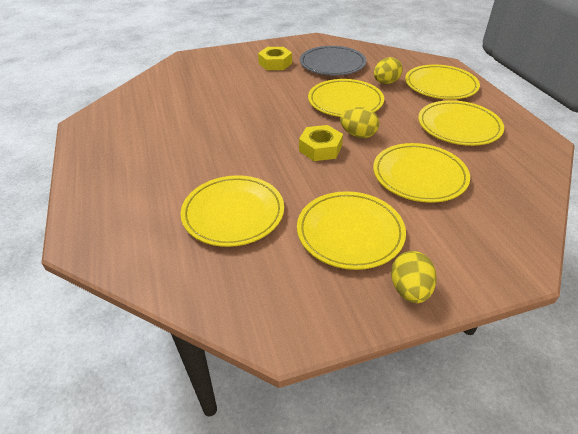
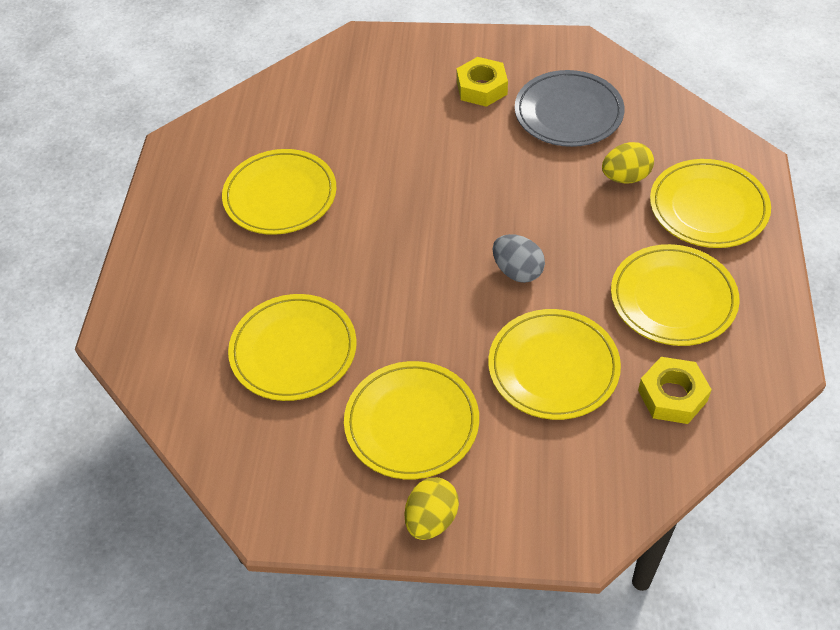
camera: 25 degrees right, 10 degrees up
yellow nut [299,125,343,161] -> yellow nut moved to [638,357,712,424]
yellow plate [308,79,384,117] -> yellow plate moved to [222,149,336,235]
yellow egg [340,107,379,138] -> grey egg [492,234,545,283]

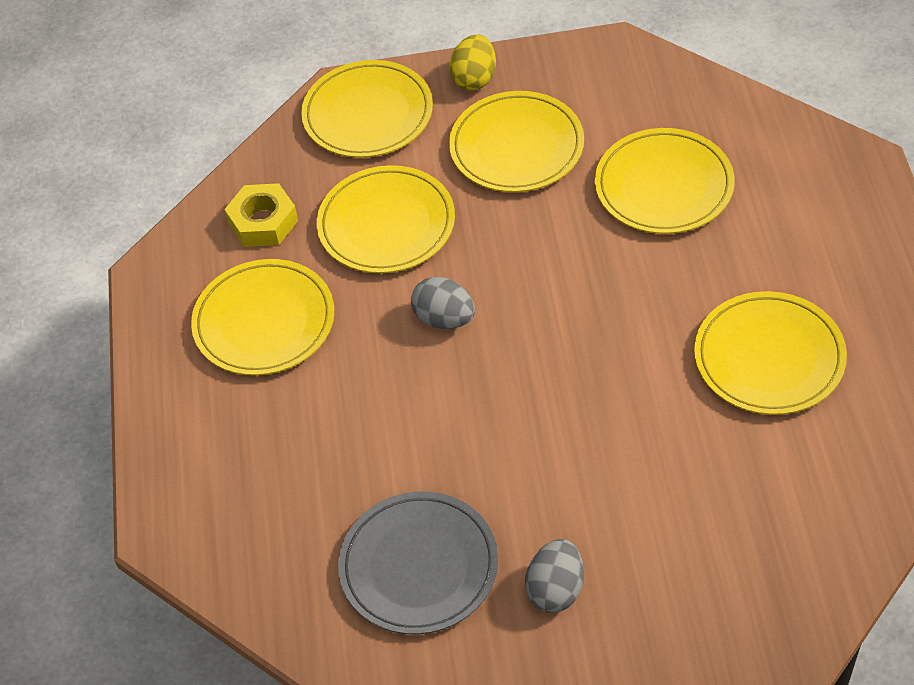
camera: 170 degrees right, 0 degrees up
yellow nut [456,57,508,107] -> grey egg [525,539,584,613]
yellow egg [602,142,654,183] -> none
yellow plate [650,159,771,248] -> yellow plate moved to [301,60,433,158]

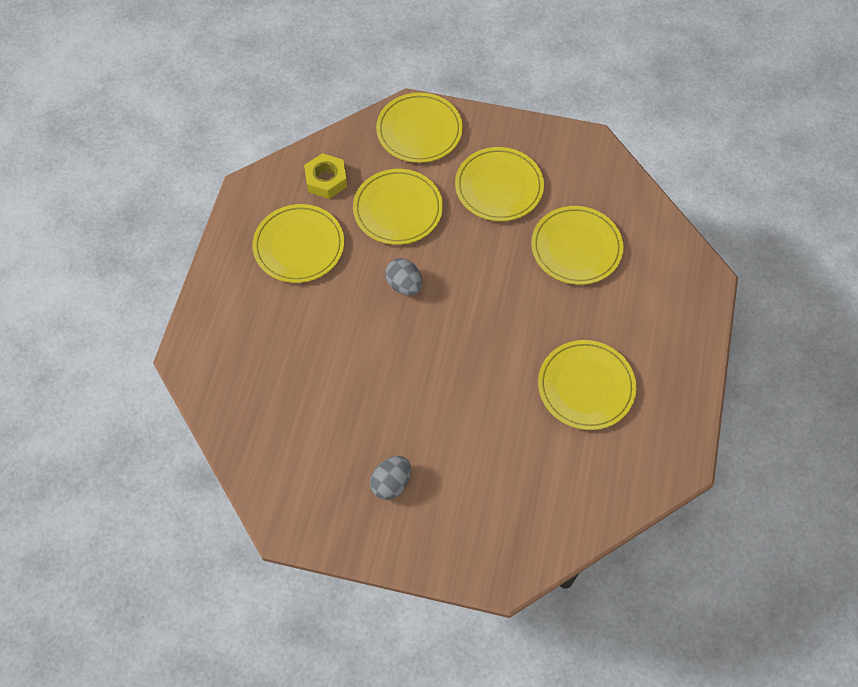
camera: 15 degrees right, 10 degrees up
grey plate [338,491,498,635] -> none
yellow egg [449,34,496,91] -> none

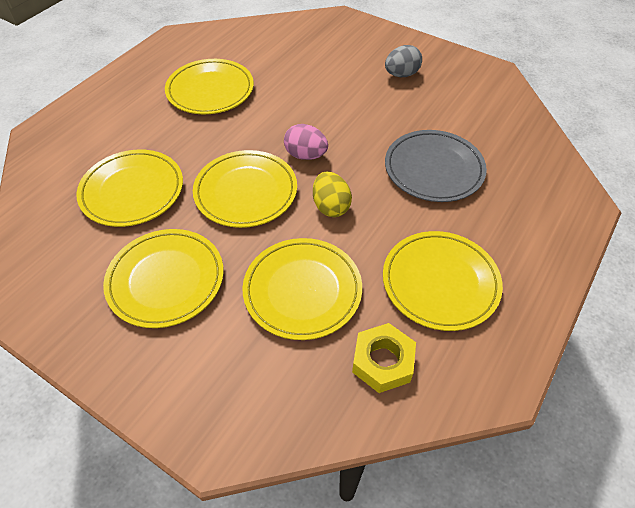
camera: 160 degrees left, 10 degrees down
yellow plate [376,92,463,163] -> yellow plate moved to [193,150,297,228]
grey egg [385,258,423,296] -> yellow egg [313,171,352,217]
none -> pink egg [284,124,328,160]
none -> grey plate [385,130,487,202]

